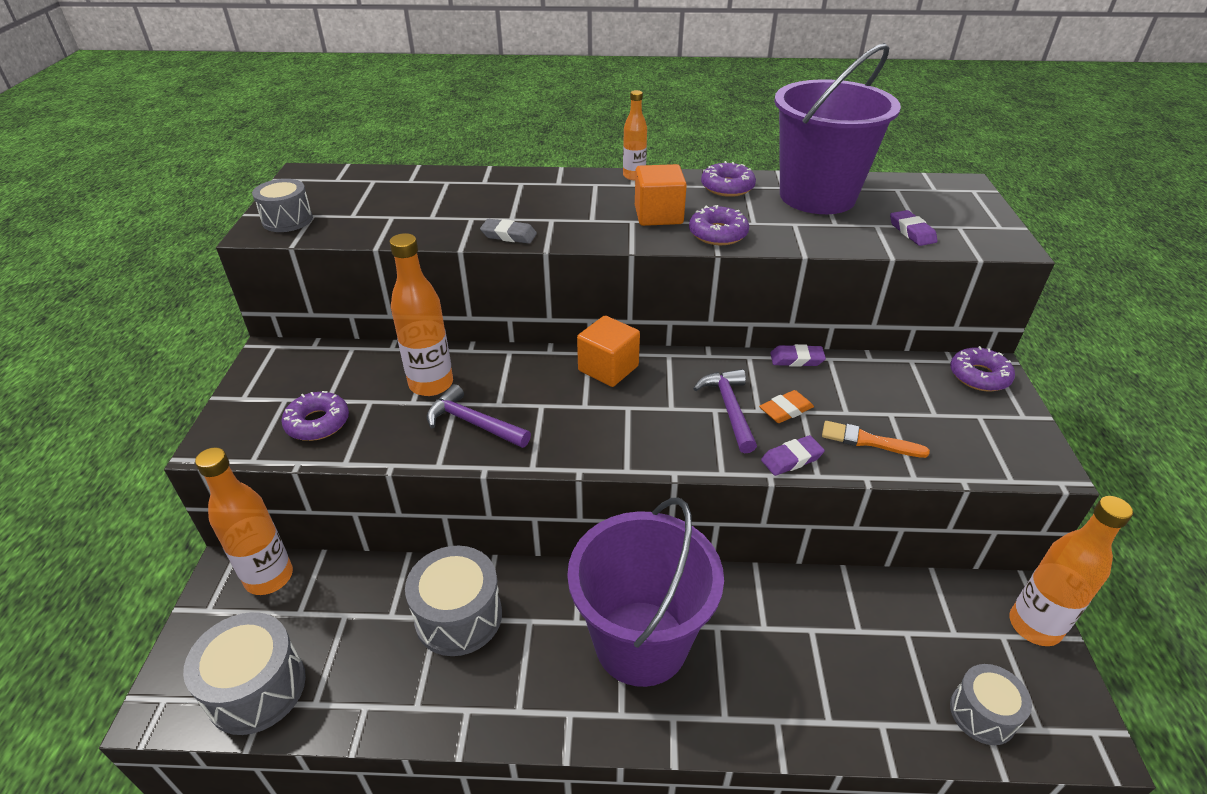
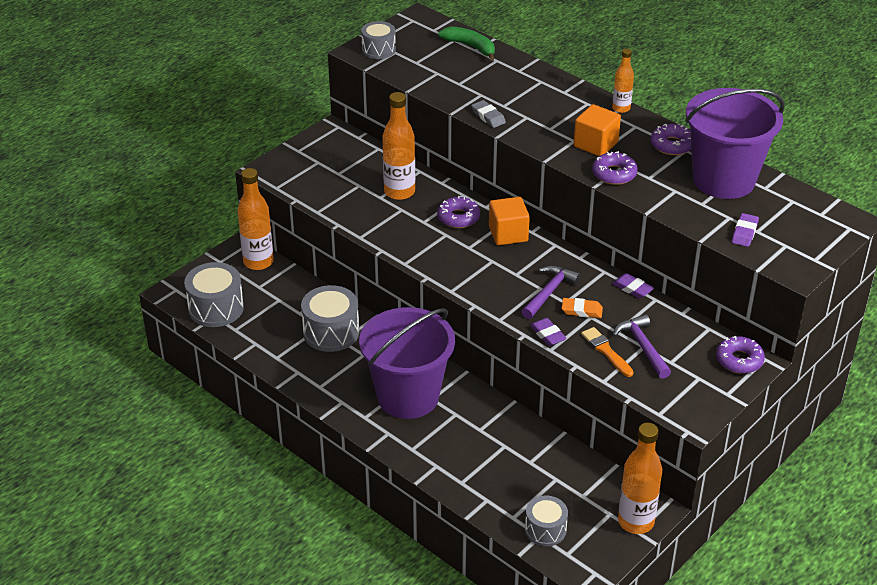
camera: 40 degrees right, 0 degrees up
purple donut [281,391,349,441] -> purple donut moved to [437,196,480,228]
purple hammer [427,384,531,448] -> purple hammer moved to [613,314,671,379]
purple eraser [761,435,825,476] -> purple eraser turned 45 degrees clockwise [530,318,567,346]
none -> green banana [438,26,495,61]

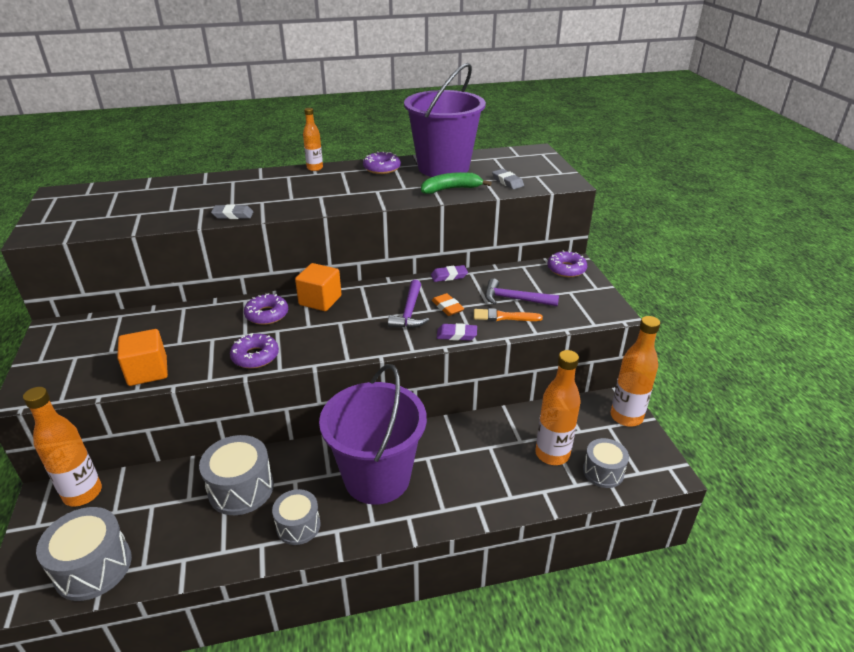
camera: 55 degrees left, 5 degrees down
grey drum [361,21,396,59] -> grey drum moved to [272,489,321,545]
orange bottle [382,92,415,200] -> orange bottle moved to [535,350,581,465]
green banana [438,26,495,61] -> green banana moved to [421,172,492,194]
purple hammer [521,265,581,319] -> purple hammer turned 150 degrees counterclockwise [388,280,429,328]
orange eraser [562,298,603,318] -> orange eraser turned 75 degrees counterclockwise [431,293,465,316]
orange cube [574,104,621,156] -> orange cube moved to [117,329,168,386]
purple donut [592,151,638,185] -> purple donut moved to [230,333,279,369]
purple eraser [732,213,759,247] -> grey eraser [492,169,524,189]

